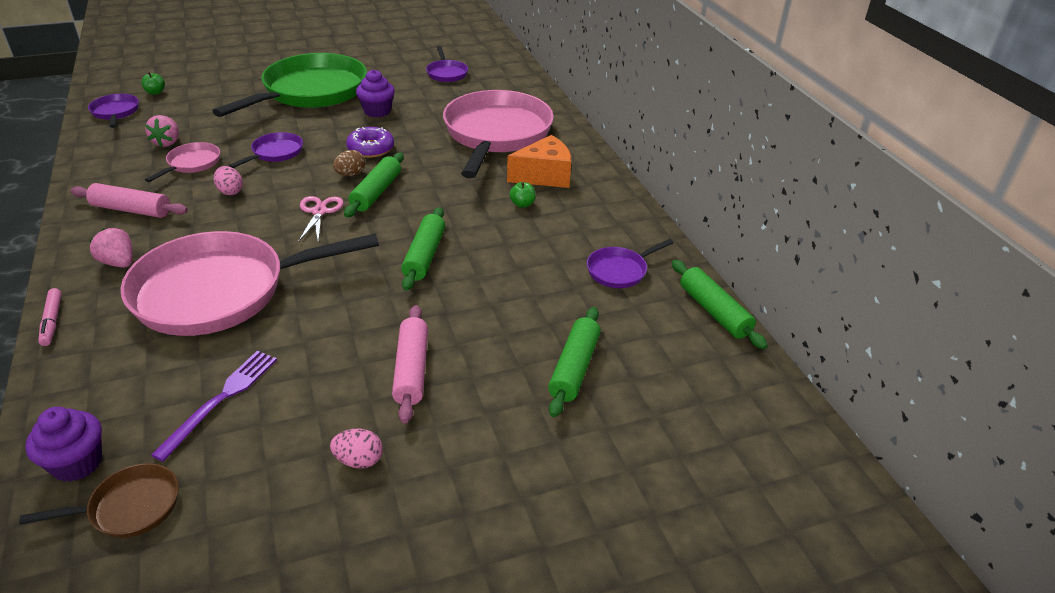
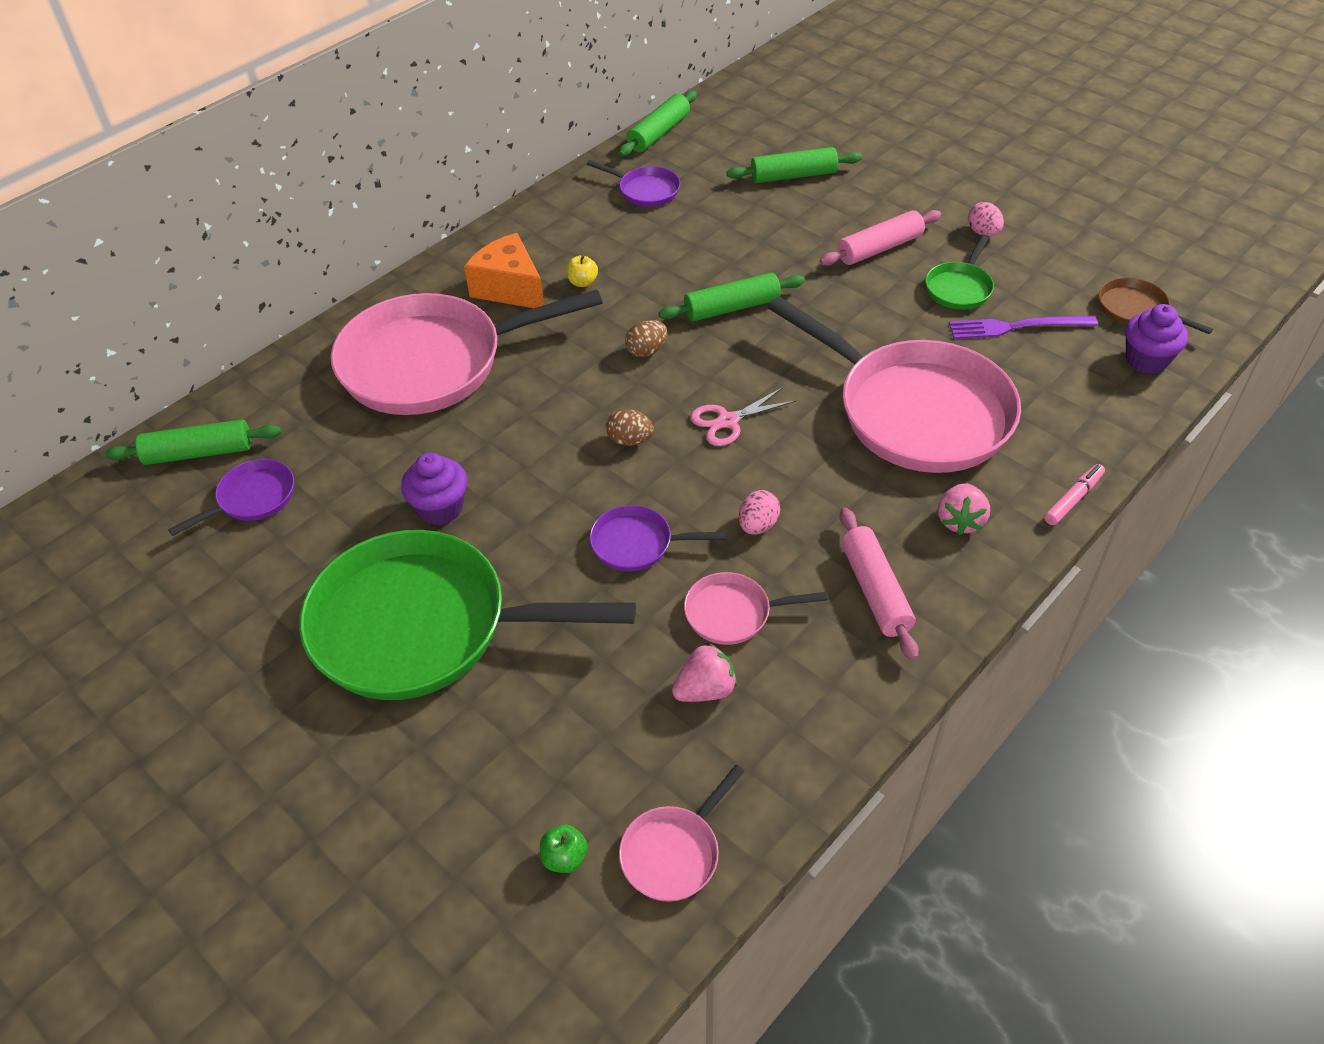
camera: 115 degrees left, 10 degrees up
purple pan [88,94,139,128] -> pink pan [619,765,745,902]
green rolling pin [344,153,404,217] -> green rolling pin moved to [105,419,282,465]
purple donut [346,127,394,158] -> none
green apple [509,182,536,208] -> yellow apple [566,255,598,287]
none -> brown egg [625,320,667,357]
none -> green pan [925,235,994,310]

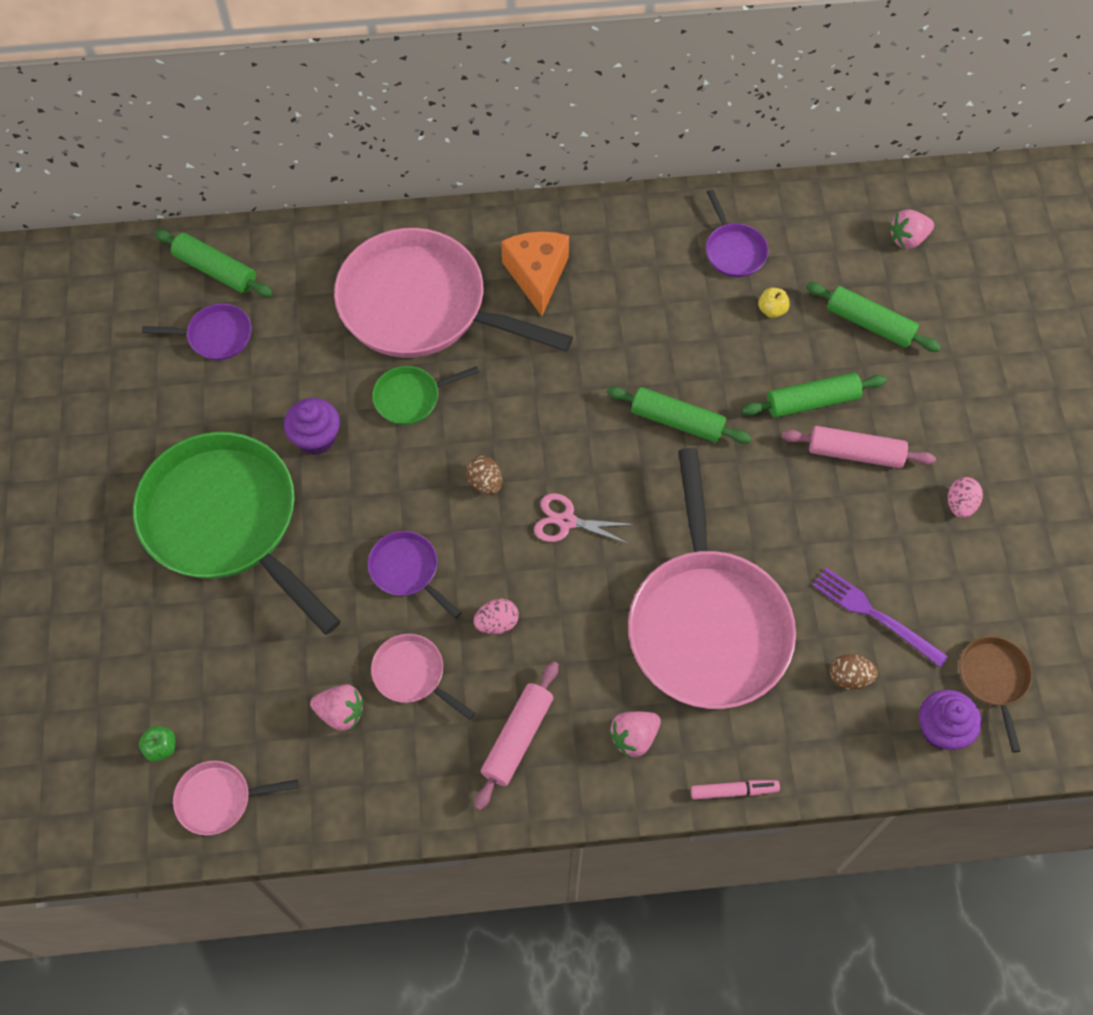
camera: 40 degrees right, 15 degrees up
yellow apple [566,255,598,287] -> yellow apple moved to [758,288,790,318]
green rolling pin [618,91,697,157] -> green rolling pin moved to [742,372,887,418]
brown egg [625,320,667,357] -> brown egg moved to [830,654,878,690]
green pan [925,235,994,310] -> green pan moved to [372,366,479,425]
none -> pink strawberry [889,209,934,249]

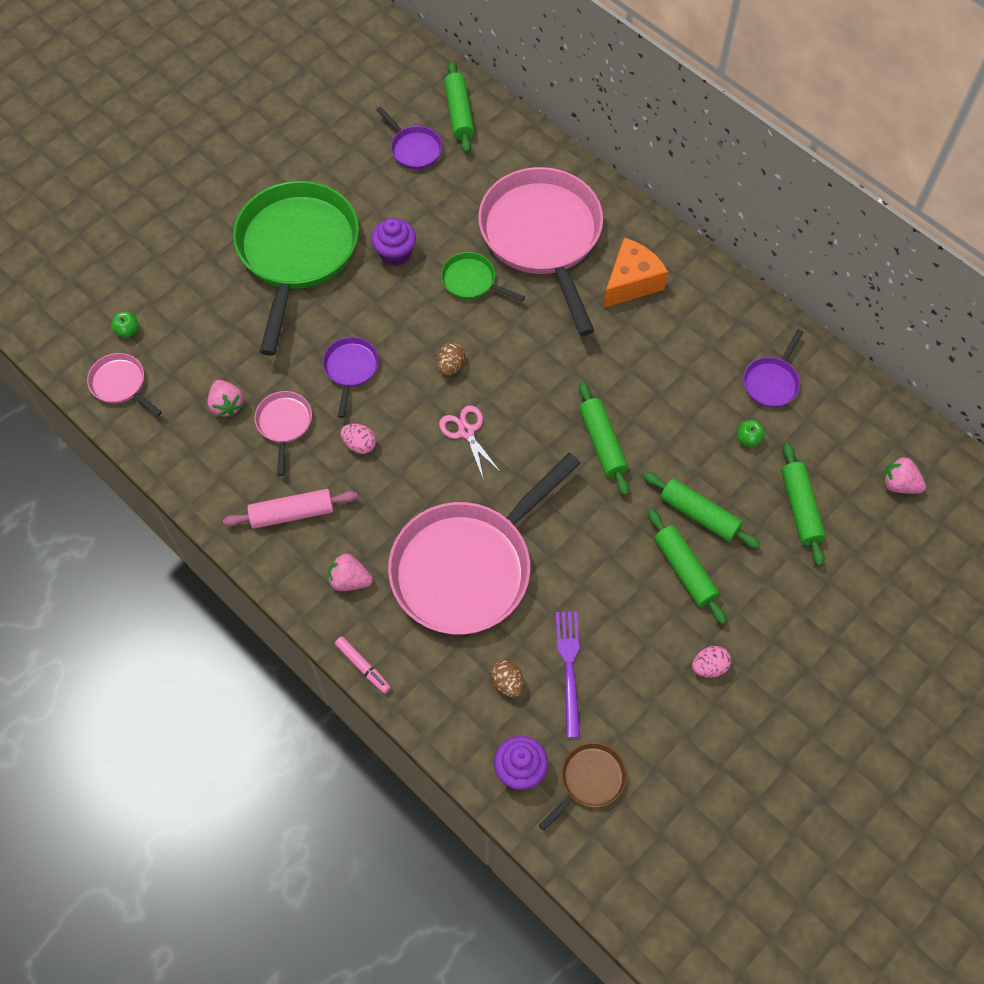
camera: 50 degrees right, 0 degrees up
yellow apple [758,288,790,318] -> green apple [737,420,765,447]
pink rolling pin [782,426,936,468] -> green rolling pin [648,509,727,624]

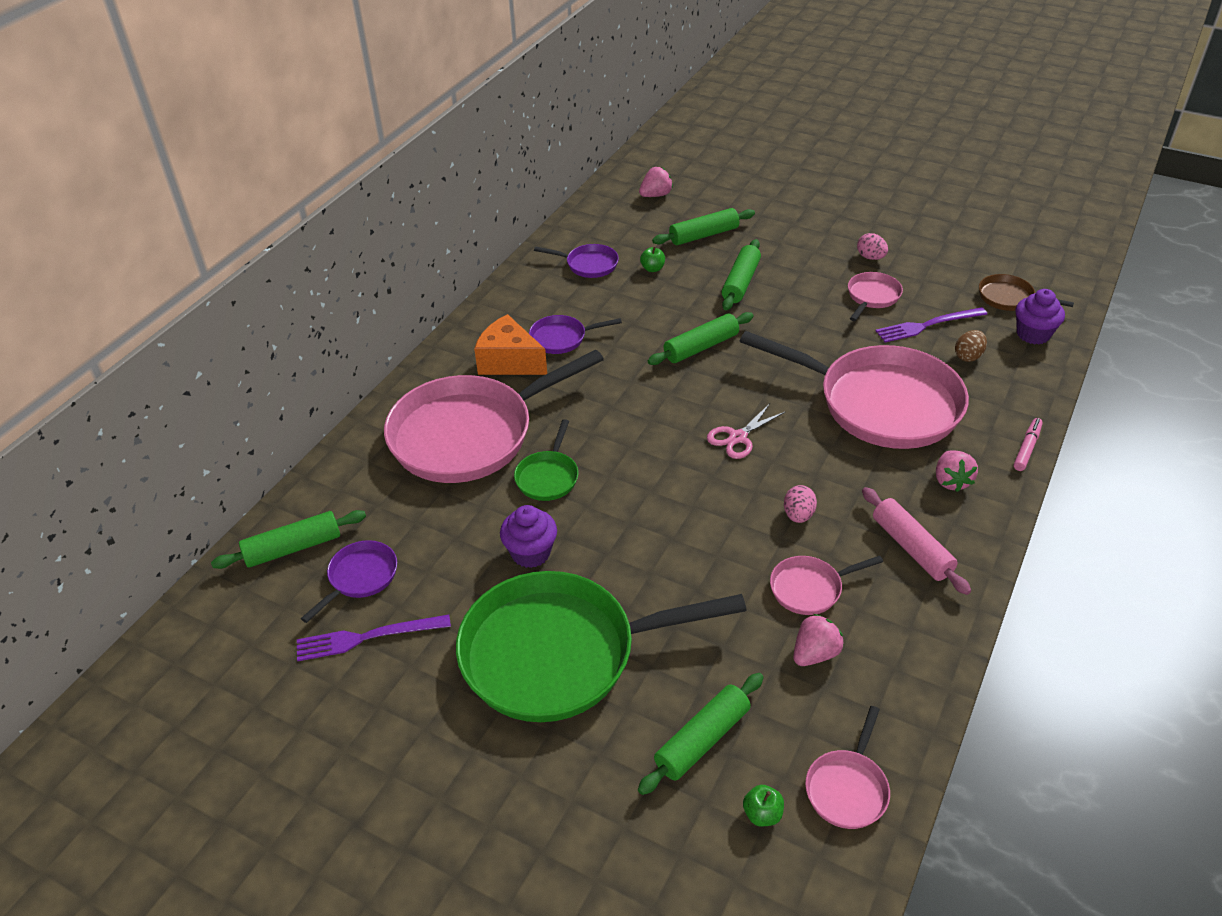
camera: 105 degrees left, 20 degrees down
purple pan [323,337,379,418] -> purple pan moved to [529,315,622,354]
brown egg [437,342,465,376] -> none
green rolling pin [648,509,727,624] -> green rolling pin moved to [638,673,764,795]
pink strawberry [883,456,926,494] -> pink strawberry turned 135 degrees counterclockwise [639,167,673,197]
none -> purple fork [297,615,451,661]
none -> pink pan [848,272,903,321]

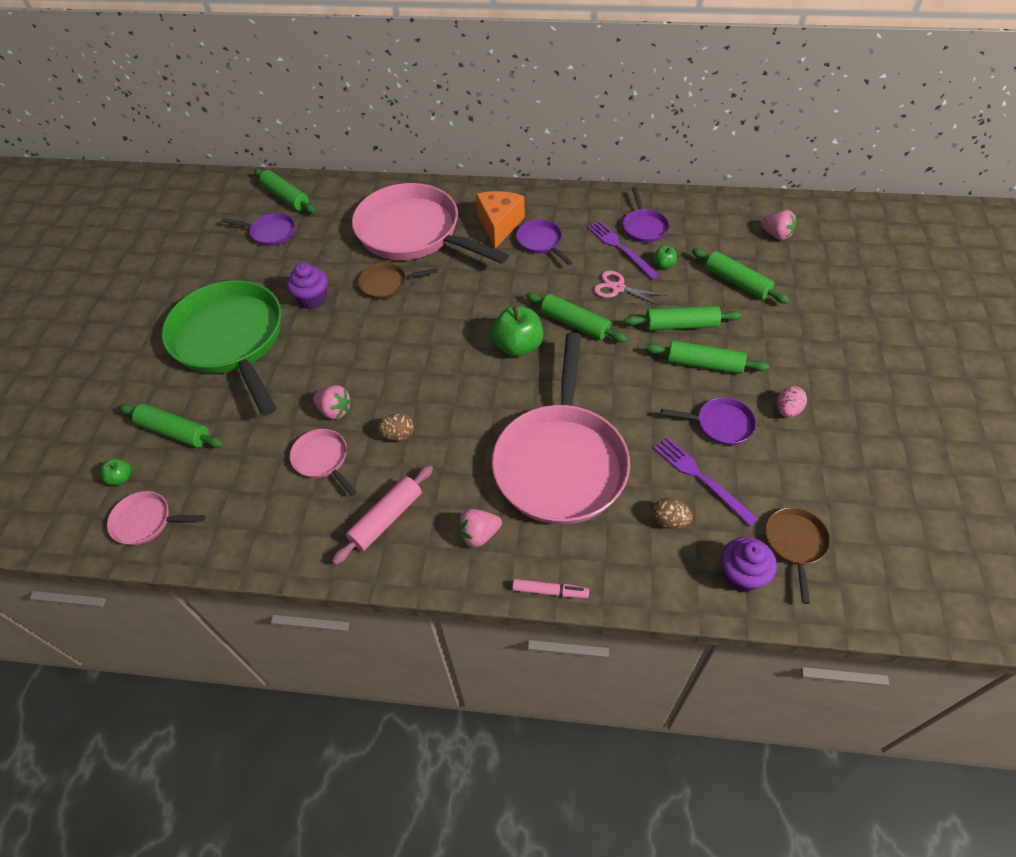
camera: 70 degrees right, 10 degrees up
purple fork [297,615,451,661] -> purple fork moved to [587,221,659,279]
green pan [514,419,578,501] -> brown pan [358,263,438,299]
pink scissors [707,403,785,459] -> pink scissors moved to [594,271,666,306]
pink egg [784,485,817,523] -> brown egg [377,413,414,441]
pink strawberry [793,614,844,666] -> pink strawberry moved to [313,385,352,419]
pink pan [848,272,903,321] -> purple pan [661,397,756,445]
none -> green apple [492,306,543,357]
none -> green rolling pin [645,340,769,374]

